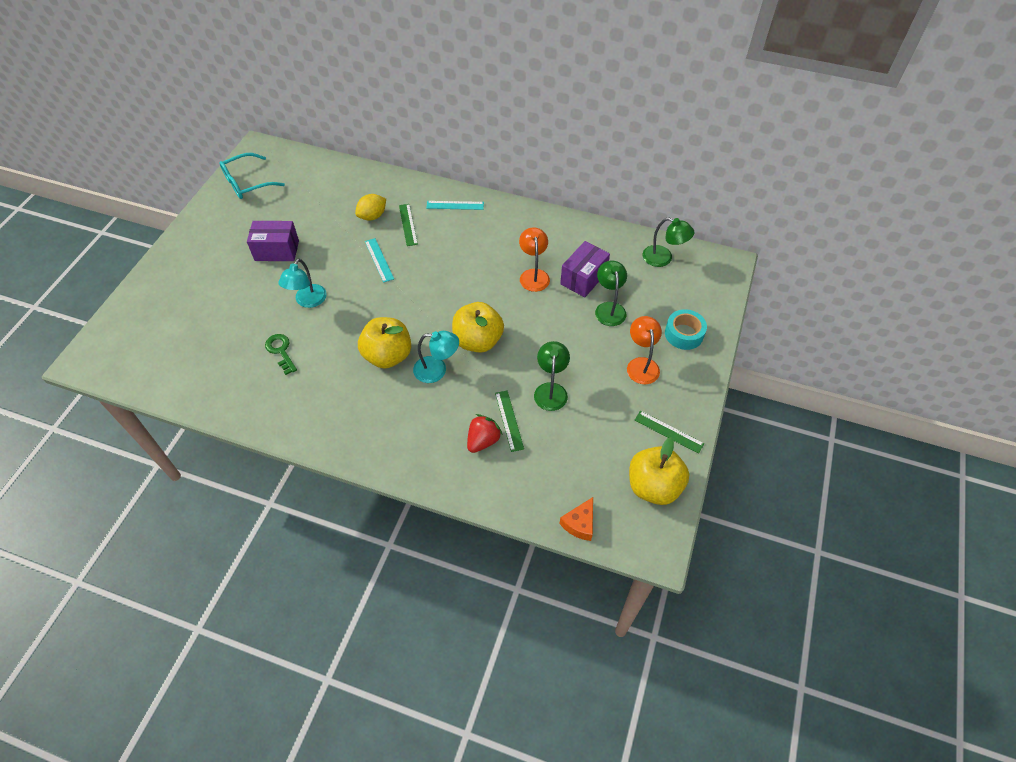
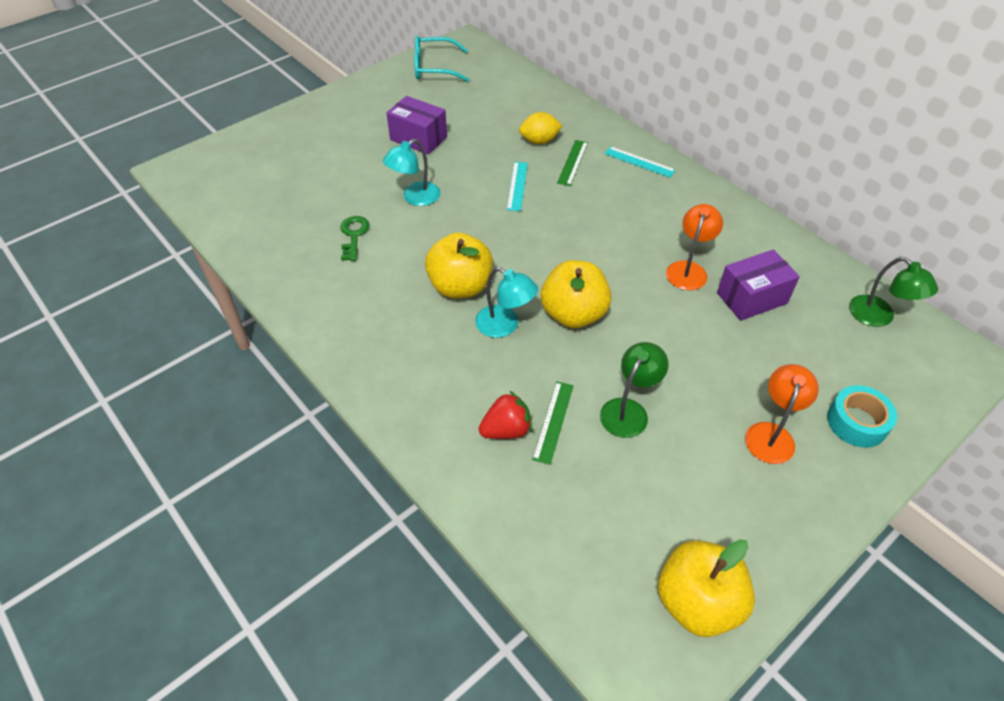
camera: 30 degrees right, 5 degrees down
orange cheese [559,497,593,541] -> none
green lamp [595,261,627,326] -> none
green ruler [635,411,704,454] -> none

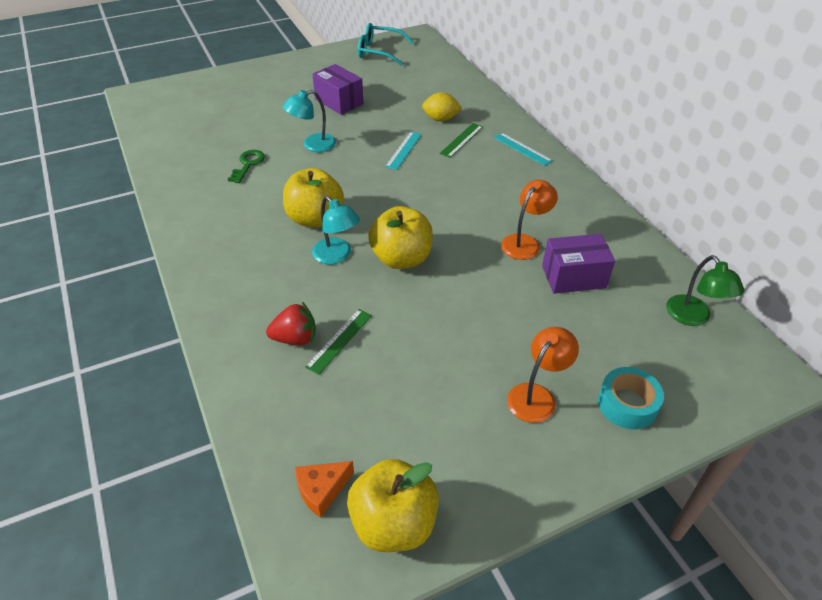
camera: 15 degrees right, 5 degrees down
green lamp [600,342,669,438] -> none
none -> orange cheese [295,461,354,518]

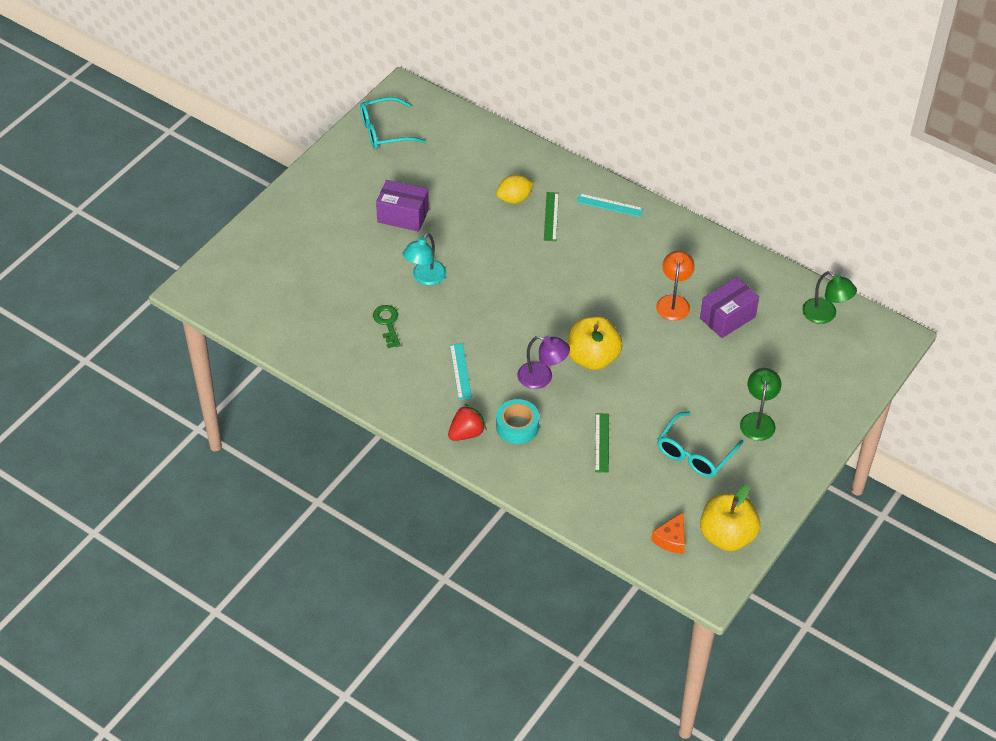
camera: 30 degrees left, 5 degrees up
red strawberry [266,302,316,345] -> red strawberry moved to [448,404,486,441]
yellow apple [283,168,344,228] -> none
turquoise lamp [312,196,360,264] -> purple lamp [517,336,570,389]
turquoise ruler [385,131,422,170] -> turquoise ruler moved to [450,343,472,400]
orange lamp [507,327,579,423] -> green lamp [740,368,781,441]
turquoise tape [598,367,664,429] -> turquoise tape moved to [496,399,539,444]
none -> turquoise glasses [657,411,743,478]

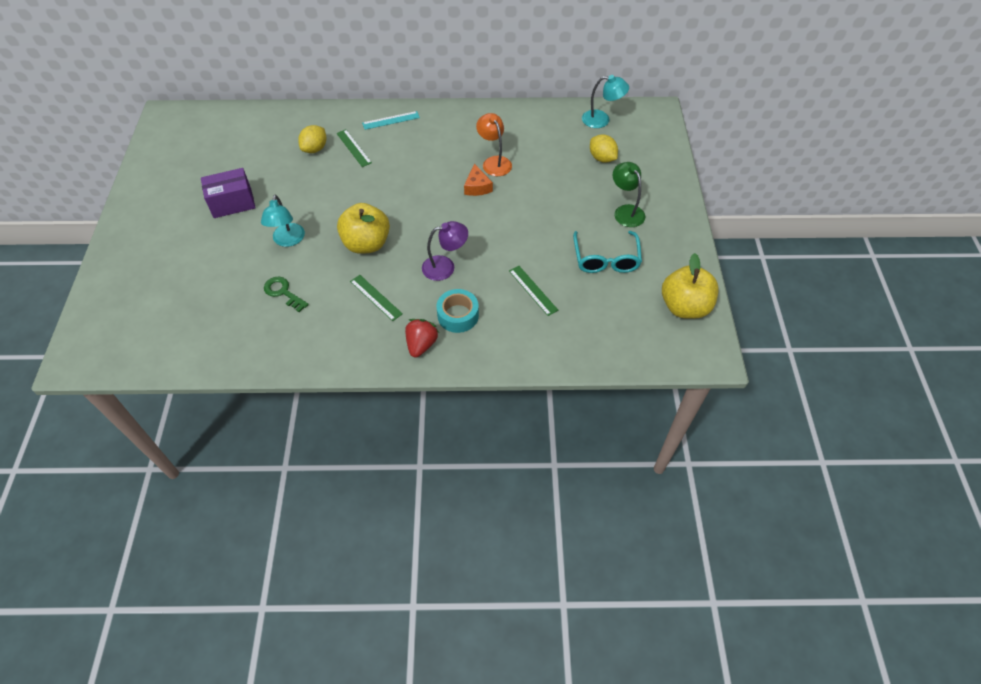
camera: 35 degrees left, 5 degrees up
turquoise glasses [360,97,426,149] -> none
turquoise ruler [450,343,472,400] -> green ruler [350,275,403,321]
yellow apple [567,316,622,370] -> yellow apple moved to [337,203,390,254]
orange cheese [651,512,685,554] -> orange cheese moved to [464,164,493,196]
purple box [700,277,759,338] -> none
green lamp [802,271,857,324] -> turquoise lamp [582,75,629,128]
none -> yellow lemon [590,135,618,163]

